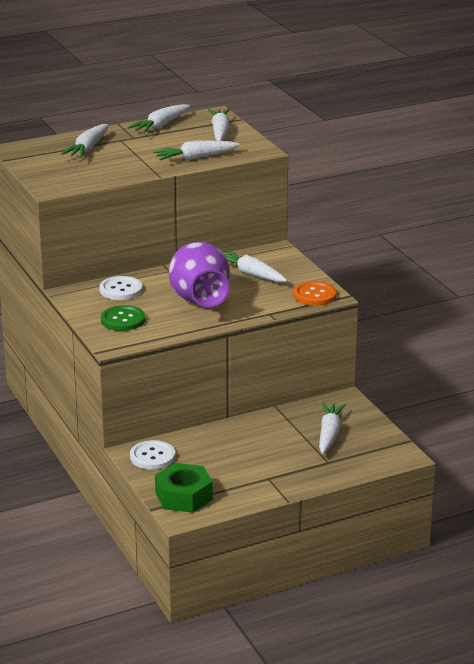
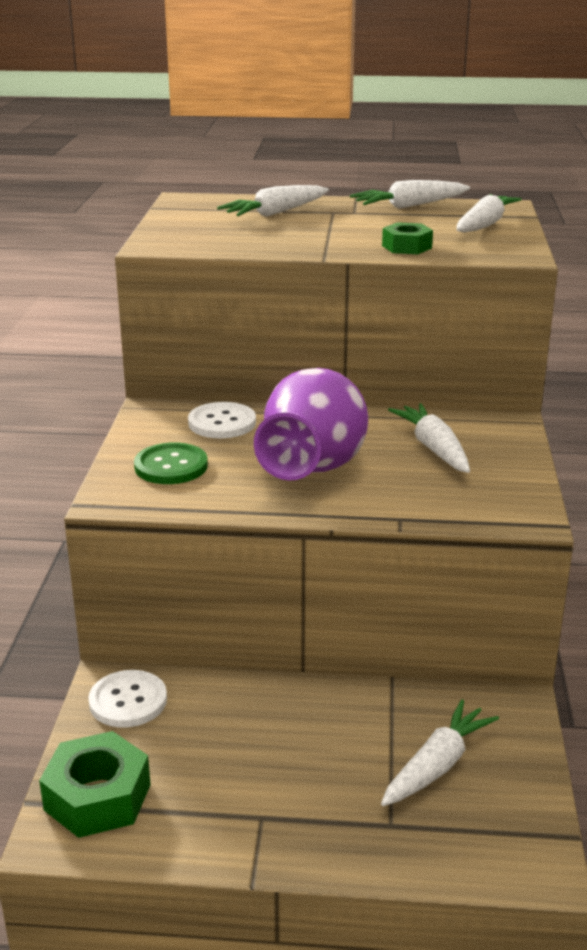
camera: 30 degrees right, 0 degrees up
white carrot [153,140,240,160] -> green nut [382,222,433,254]
orange button [293,281,337,306] -> none

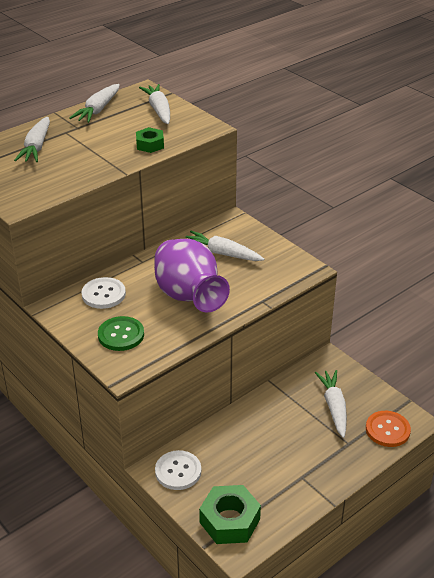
camera: 45 degrees left, 10 degrees up
none -> orange button [366,411,411,447]

